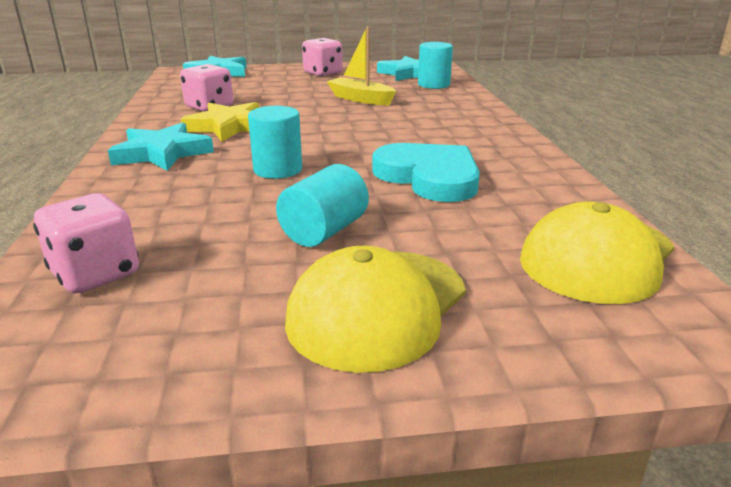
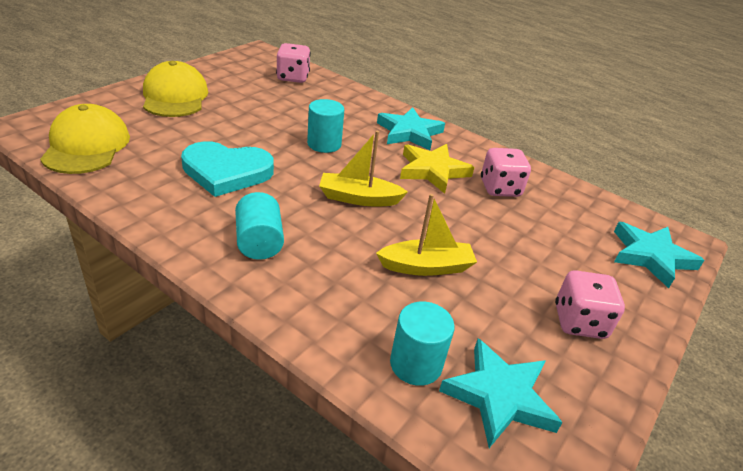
camera: 130 degrees right, 10 degrees up
turquoise cylinder [276,164,369,247] -> turquoise cylinder moved to [235,192,284,260]
none -> yellow boat [319,131,408,206]

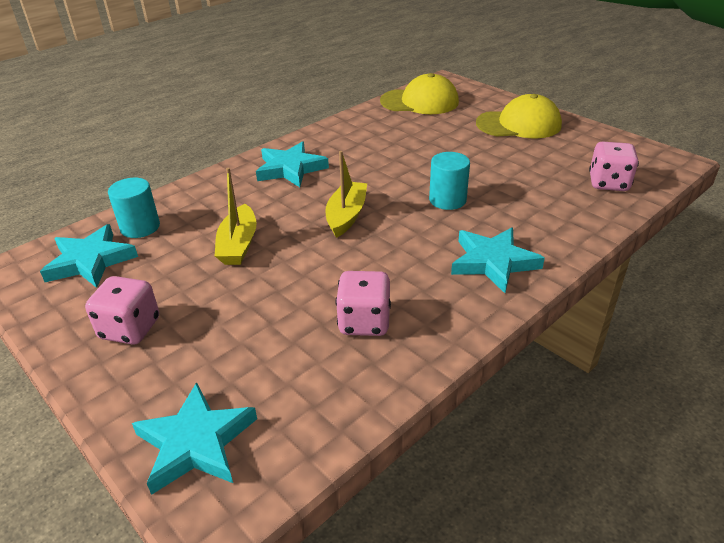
camera: 105 degrees right, 0 degrees up
turquoise heart [181,141,274,197] -> none
turquoise cylinder [235,192,284,260] -> turquoise star [256,141,329,187]
yellow star [400,144,474,194] -> none

